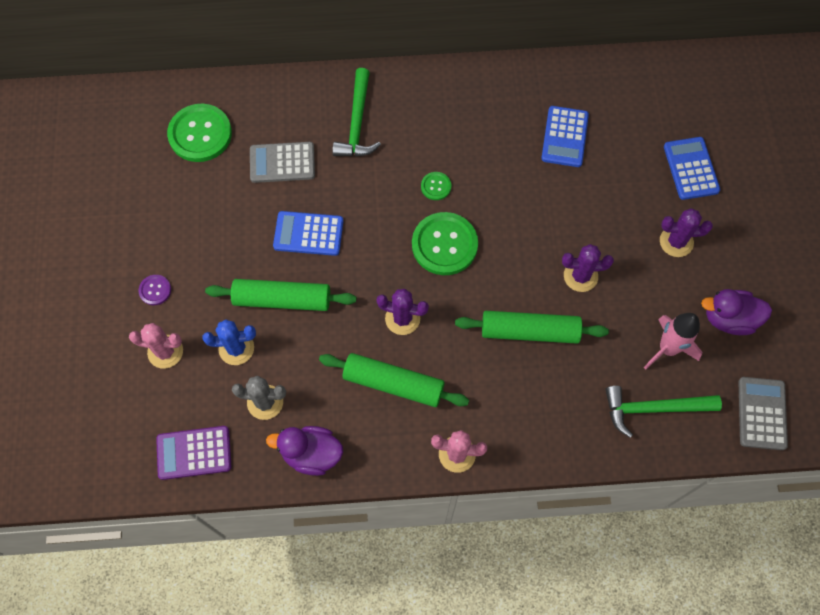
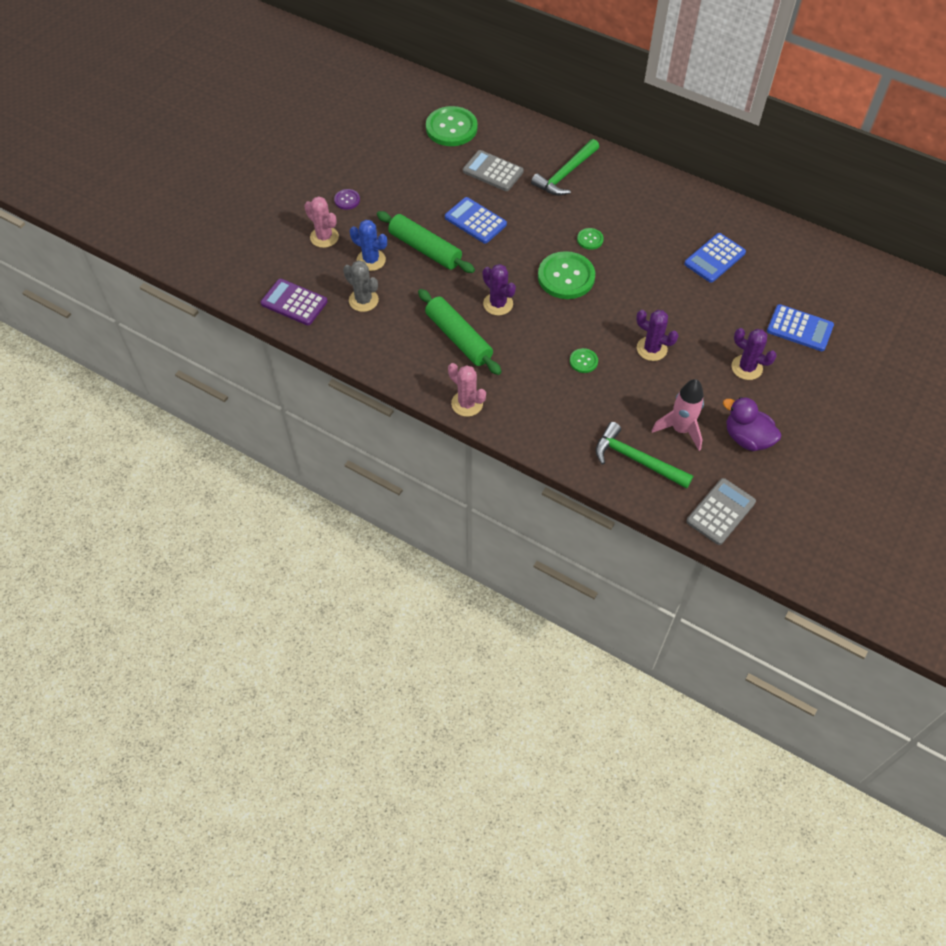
camera: 35 degrees right, 10 degrees down
purple duck [266,426,343,476] -> none
green rolling pin [455,311,609,344] -> green button [570,348,598,373]
blue calculator [664,137,720,200] -> blue calculator turned 90 degrees clockwise [767,304,834,351]

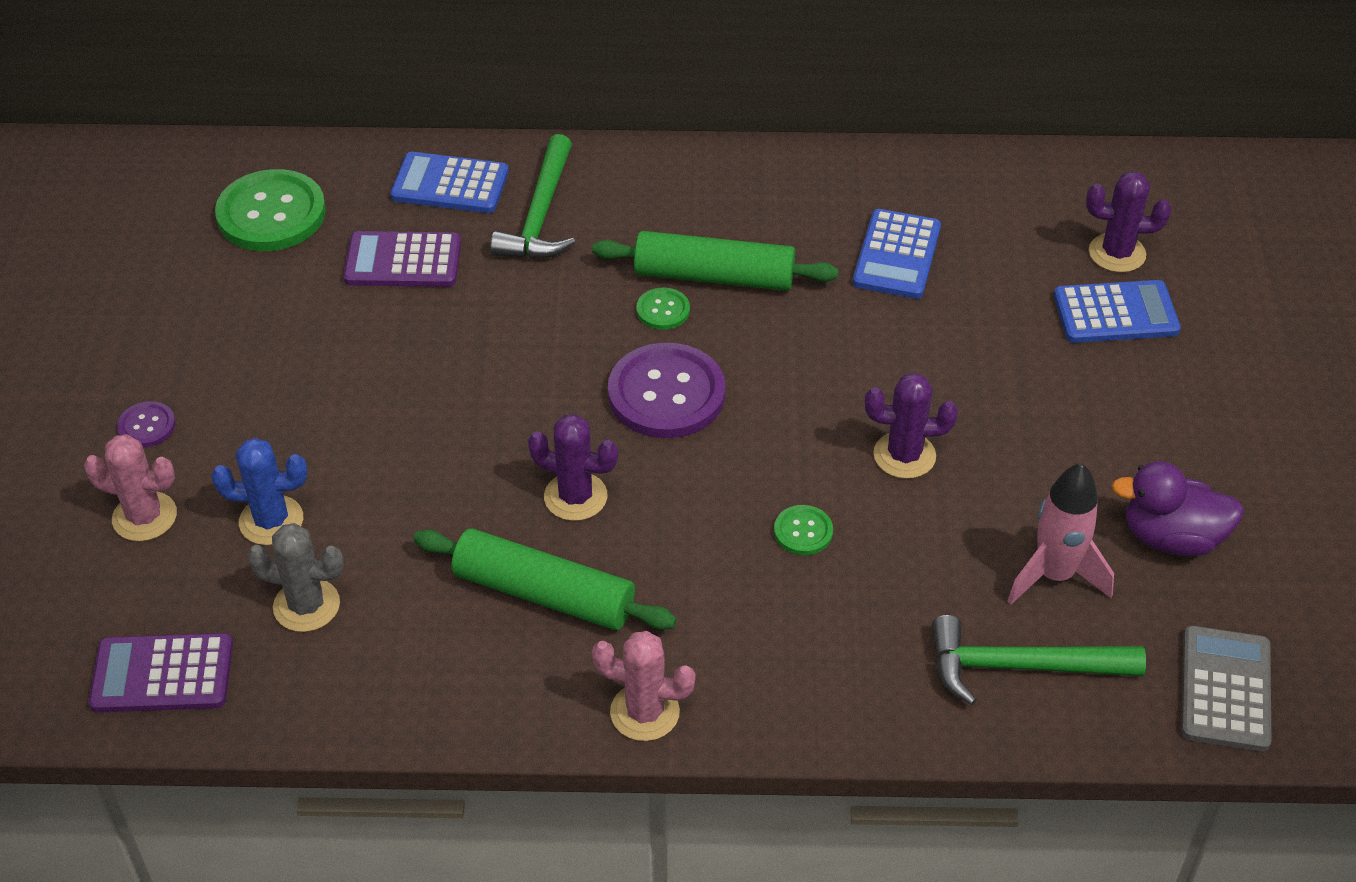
camera: 30 degrees left, 10 degrees down
green rolling pin [377,211,475,273] -> green rolling pin moved to [592,231,838,291]
blue calculator [445,197,507,244] -> blue calculator moved to [390,152,509,213]
grey calculator [463,150,524,191] -> purple calculator [343,231,461,287]
green button [538,251,595,299] -> purple button [608,343,725,438]
purple cactus [731,328,777,380] -> purple cactus moved to [1086,171,1171,272]

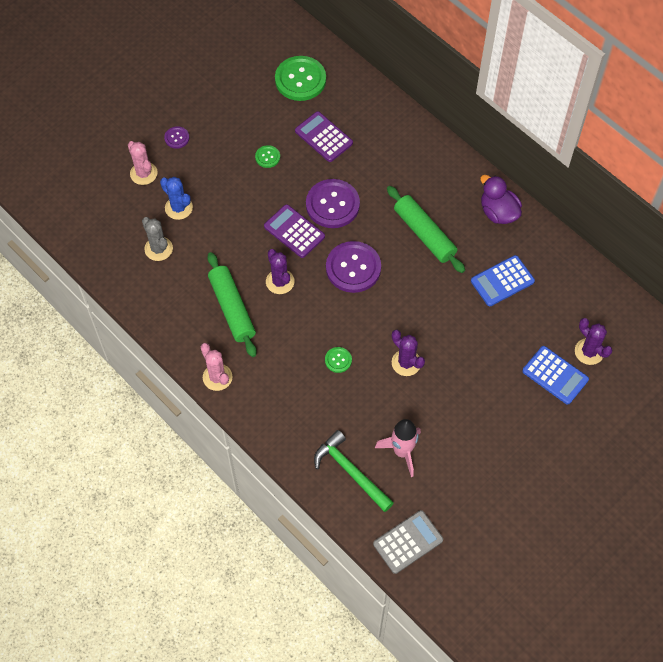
camera: 45 degrees right, 15 degrees up
purple calculator [89,633,233,713] -> purple calculator moved to [264,204,325,258]
blue calculator [390,152,509,213] -> none
green hammer [490,134,576,259] -> none
green button [636,287,690,330] -> green button moved to [255,145,280,168]
purple duck [1112,461,1244,556] -> purple duck moved to [480,175,522,224]
none -> purple button [306,179,360,228]

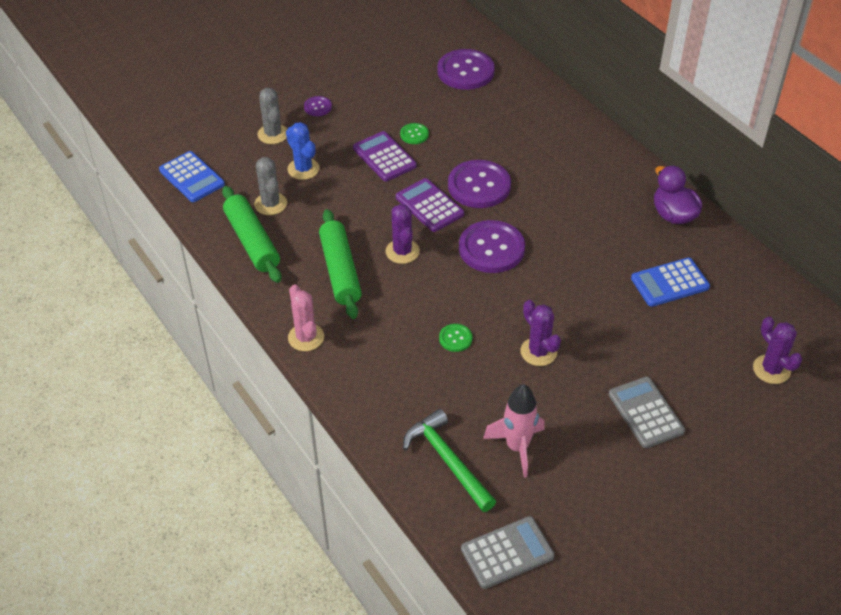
camera: 10 degrees right, 15 degrees down
pink cactus [128,141,158,185] -> grey cactus [258,88,287,144]
green button [275,56,326,101] -> purple button [437,49,495,90]
purple calculator [295,111,353,162] -> purple calculator moved to [353,131,417,181]
green rolling pin [387,186,465,273] -> green rolling pin moved to [222,186,282,283]
blue calculator [522,346,589,405] -> blue calculator moved to [159,151,225,202]
none -> grey calculator [609,377,685,448]

